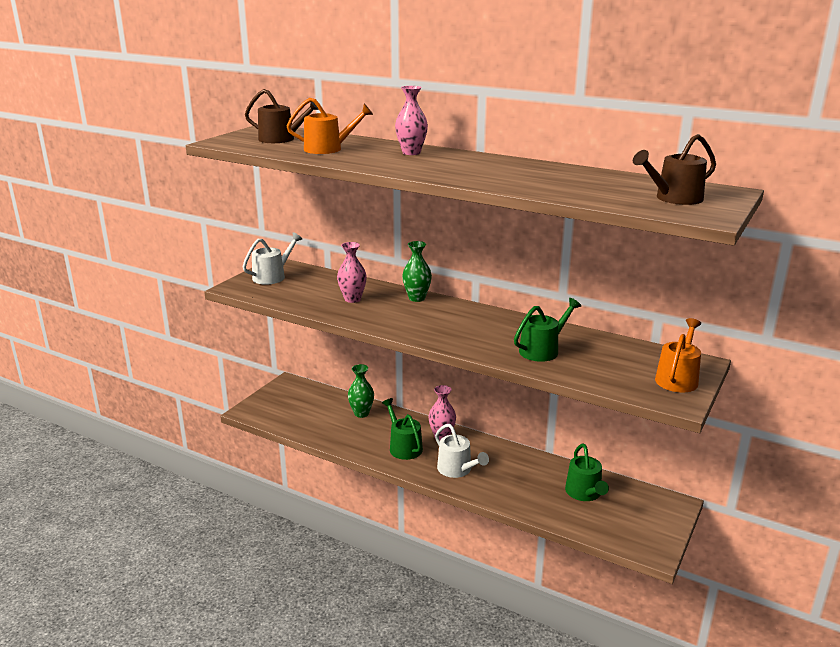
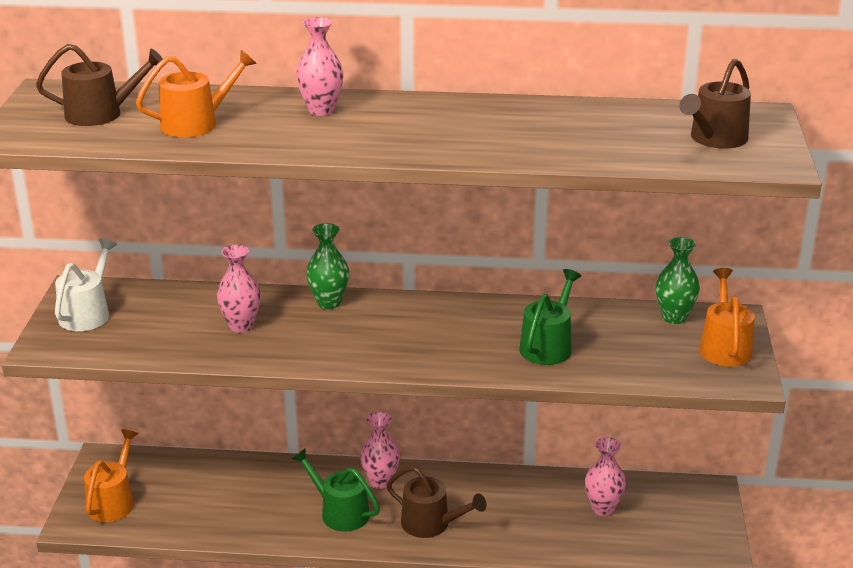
camera: 25 degrees left, 5 degrees up
green vase [348,364,374,418] -> green vase moved to [656,237,700,324]
white watering can [435,424,489,478] -> brown watering can [386,466,486,538]
green watering can [565,444,609,501] -> pink vase [585,437,626,516]
none -> orange watering can [84,429,138,522]

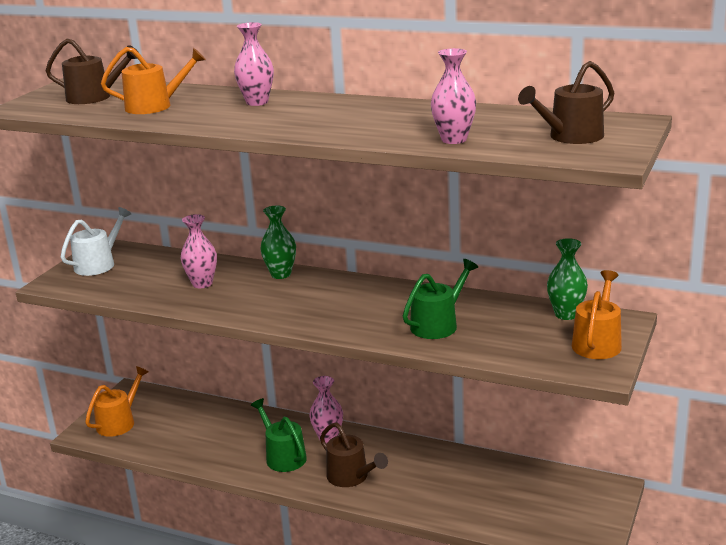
camera: 20 degrees right, 5 degrees down
pink vase [585,437,626,516] -> pink vase moved to [431,48,476,144]

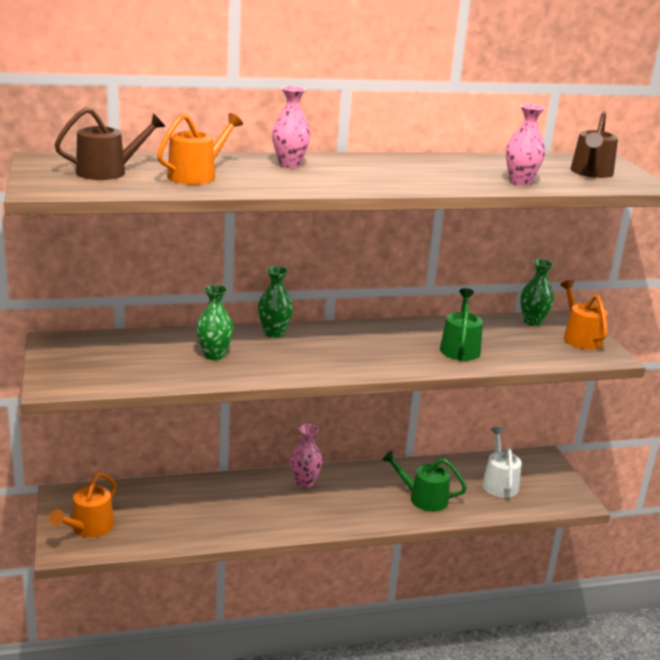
camera: 40 degrees left, 0 degrees up
white watering can [61,207,131,276] -> white watering can moved to [482,427,522,498]
orange watering can [85,366,148,437] -> orange watering can turned 150 degrees counterclockwise [49,473,116,537]
pink vase [180,214,217,288] -> green vase [196,285,234,360]
green watering can [251,398,307,472] -> green watering can moved to [382,451,467,512]
brown watering can [320,422,388,487] -> none

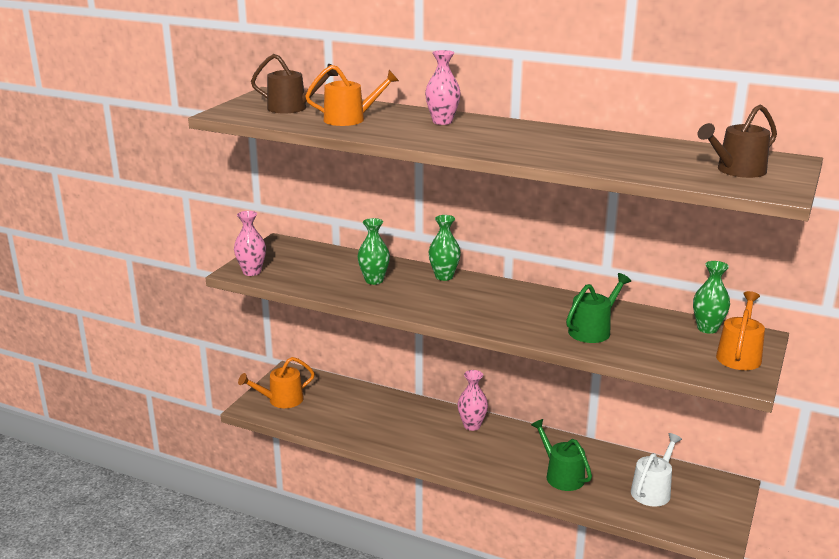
camera: 40 degrees right, 0 degrees up
pink vase [506,104,545,186] -> pink vase moved to [234,211,266,276]

